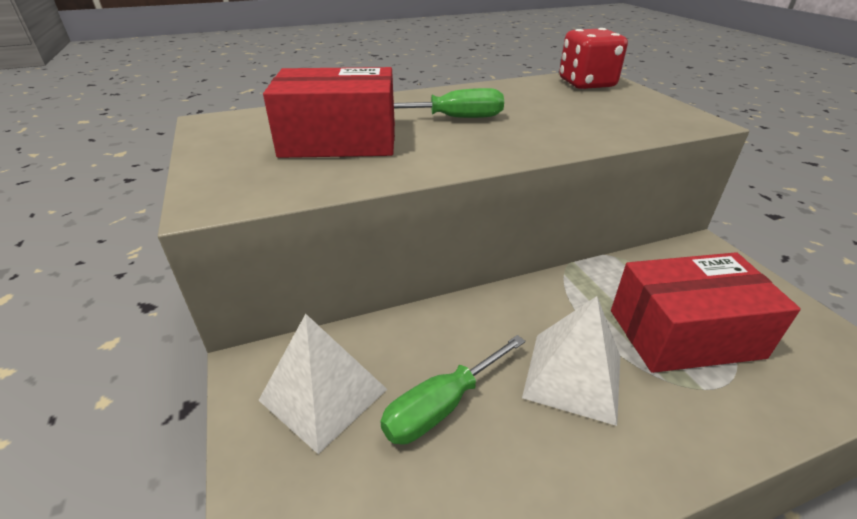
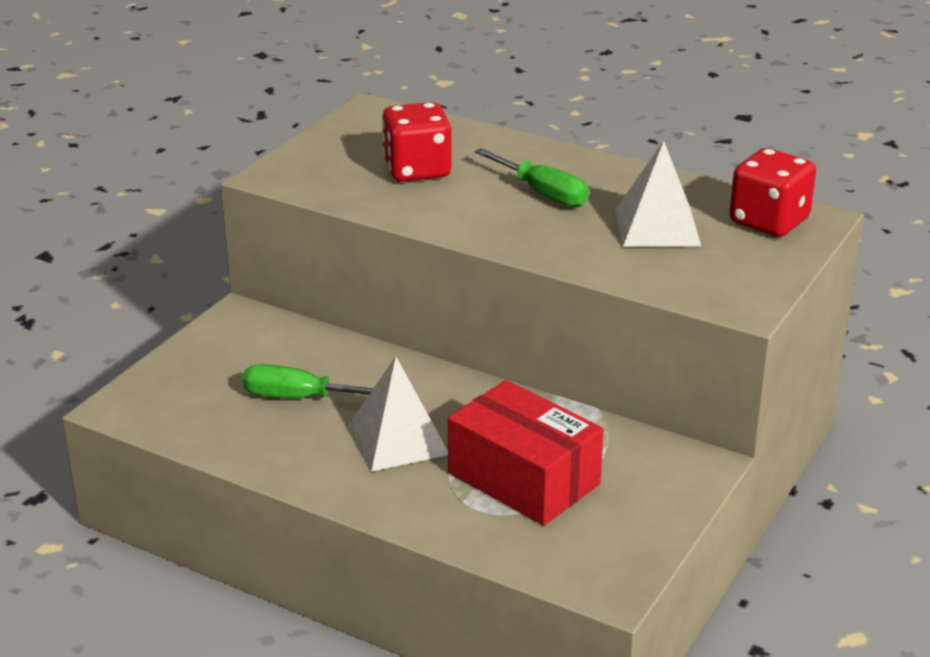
camera: 50 degrees right, 5 degrees down
white pyramid [259,314,387,454] -> white pyramid moved to [615,141,701,247]
red box [263,67,395,158] -> red dice [382,102,452,181]

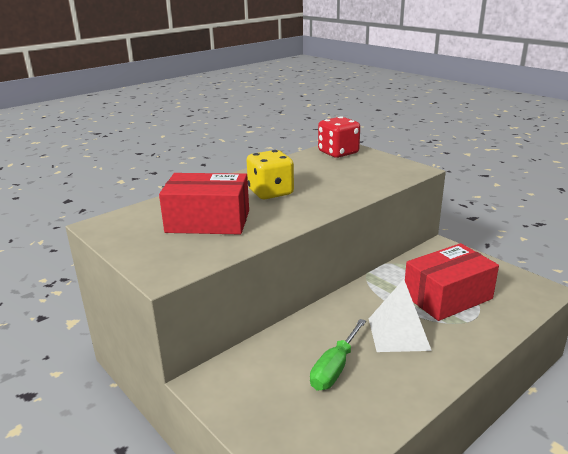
camera: 70 degrees left, 5 degrees down
red dice [382,102,452,181] -> red box [159,173,249,234]
green screwdriver [474,148,589,207] -> yellow dice [247,150,294,199]
white pyramid [615,141,701,247] -> none

